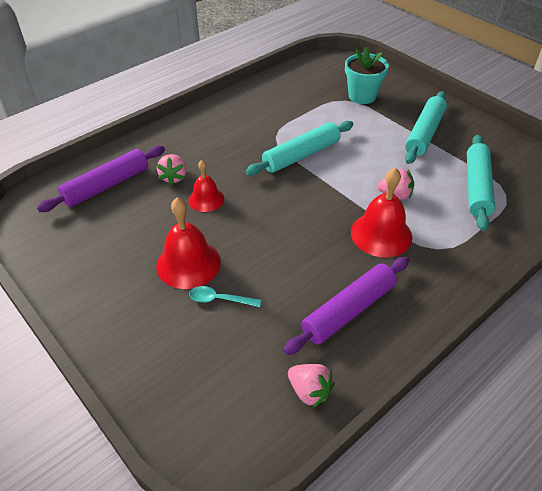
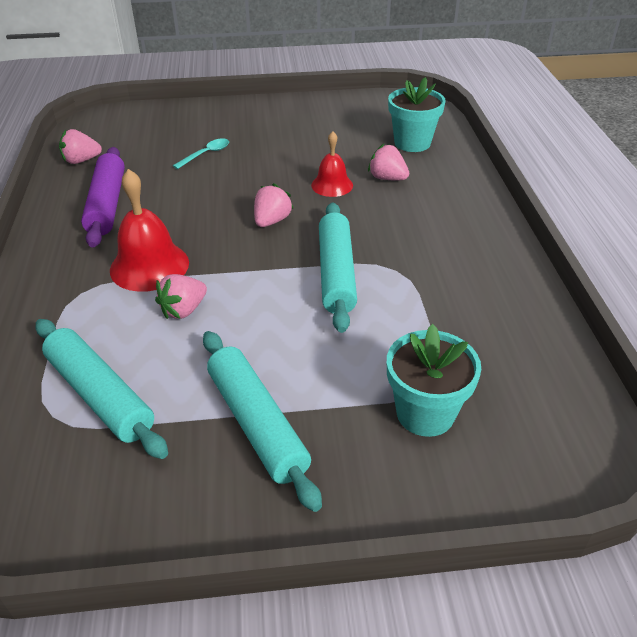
camera: 125 degrees right, 5 degrees down
purple rolling pin [37,146,165,212] -> turquoise flower pot [388,77,446,152]
red bell [156,197,221,289] -> none
none -> pink strawberry [254,183,294,227]

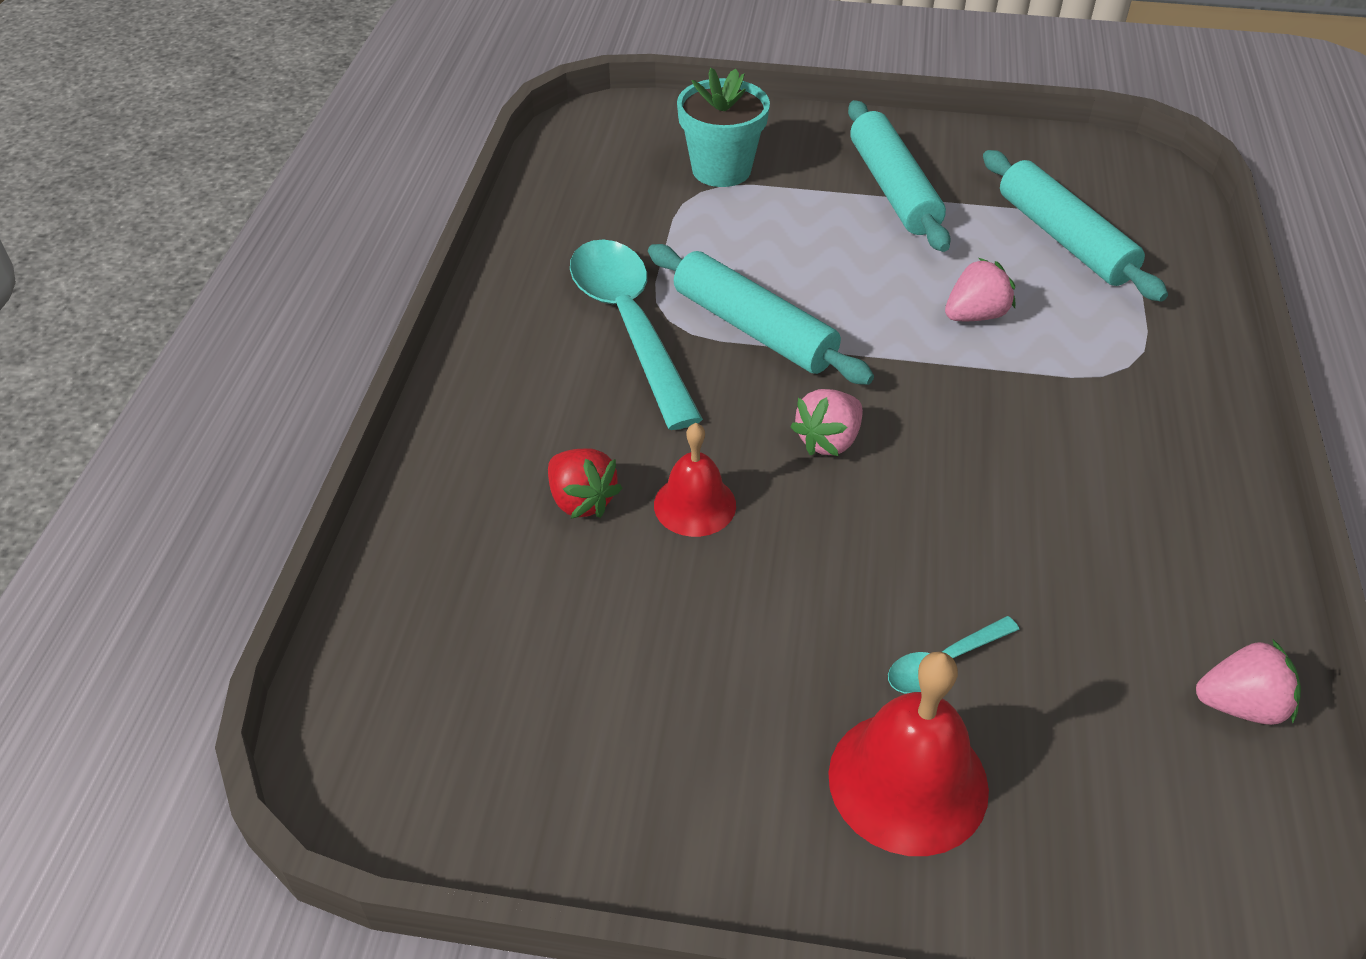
camera: 165 degrees left, 5 degrees up
purple rolling pin [81,147,125,247] -> none
red bell [110,169,189,292] -> red bell moved to [828,652,989,856]
turquoise rolling pin [319,202,357,333] -> turquoise rolling pin turned 60 degrees counterclockwise [648,244,874,385]
pink strawberry [368,144,409,180] -> red strawberry [548,448,622,519]
turquoise flower pot [388,77,446,152] -> none
none -> turquoise spoon [570,239,703,430]

